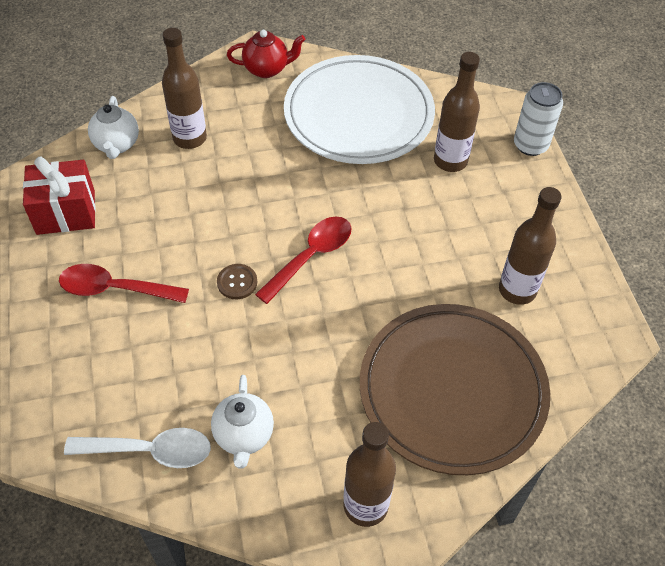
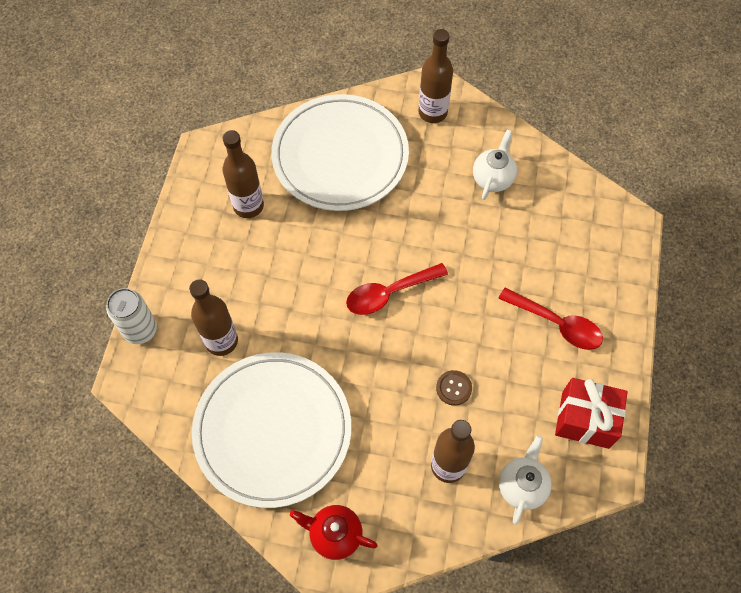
camera: 155 degrees left, 10 degrees up
white spoon [64,428,211,468] -> none
brown button [217,264,257,299] -> brown button moved to [436,370,472,406]
brown plate [360,304,550,475] -> white plate [271,94,409,211]

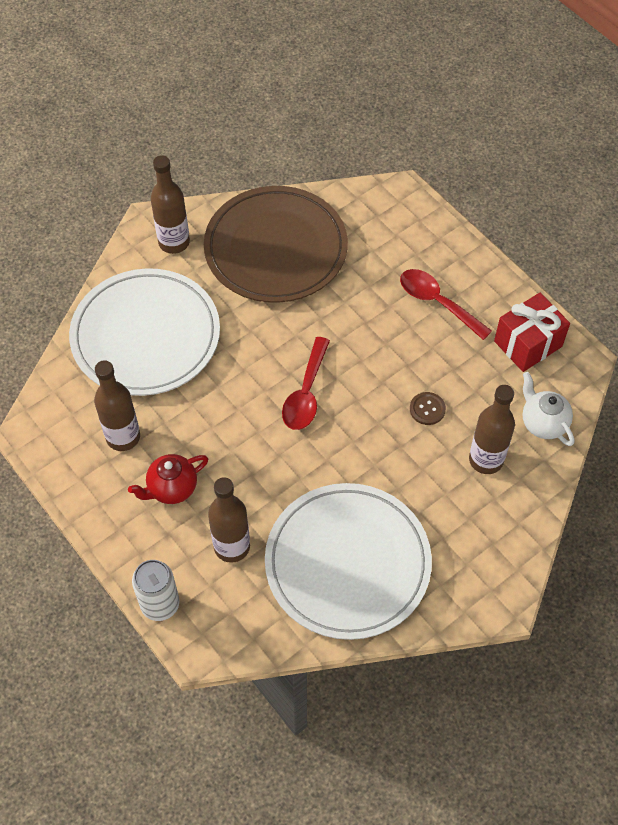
camera: 50 degrees left, 5 degrees down
red teapot [290,505,378,560] -> red teapot moved to [128,454,208,504]
white teapot [473,129,517,200] -> brown plate [204,186,348,303]
red spoon [498,288,603,350] -> red spoon turned 120 degrees counterclockwise [400,269,492,340]

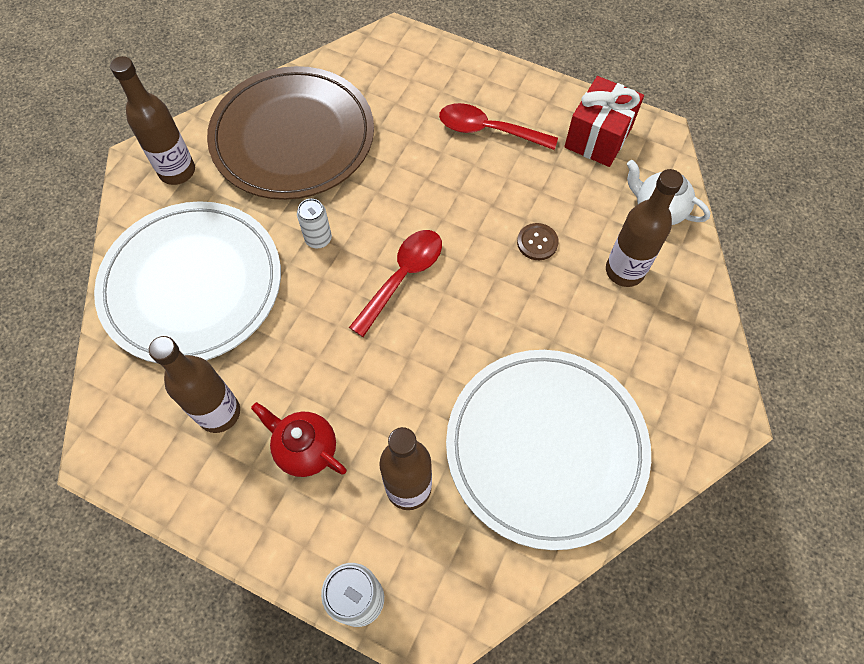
camera: 25 degrees left, 5 degrees up
red teapot [128,454,208,504] -> red teapot turned 90 degrees clockwise [251,402,347,477]
red spoon [282,337,330,430] -> red spoon turned 135 degrees counterclockwise [349,230,442,337]
none -> white can [297,199,332,248]

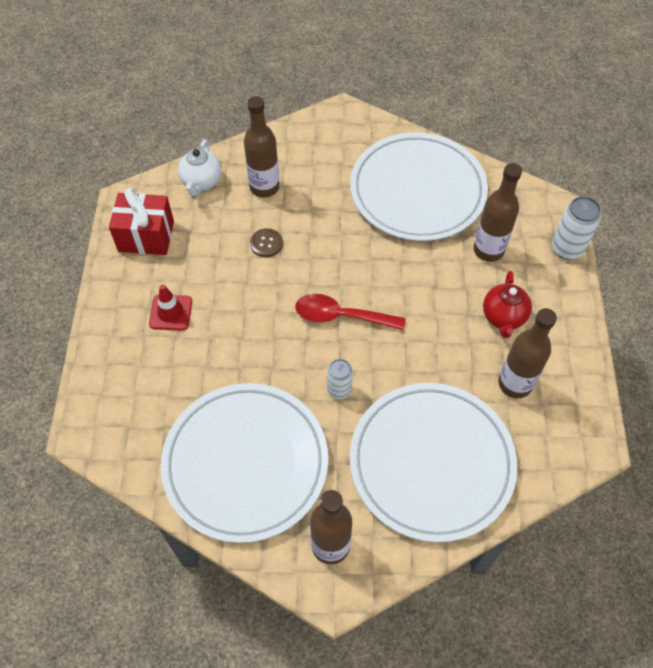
camera: 115 degrees left, 5 degrees down
brown plate [207,66,374,200] -> white plate [161,383,328,543]
red spoon [439,103,558,150] -> red traffic cone [149,284,192,331]

